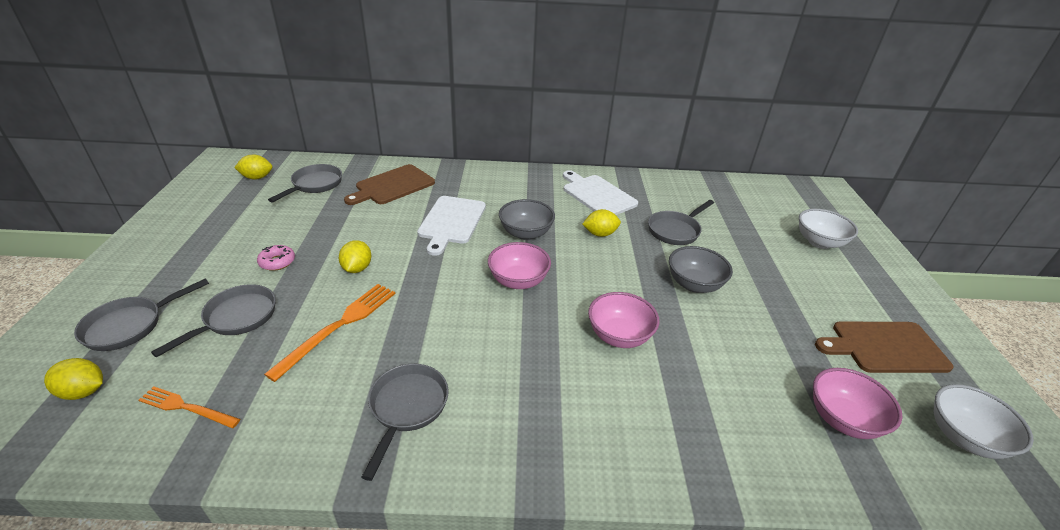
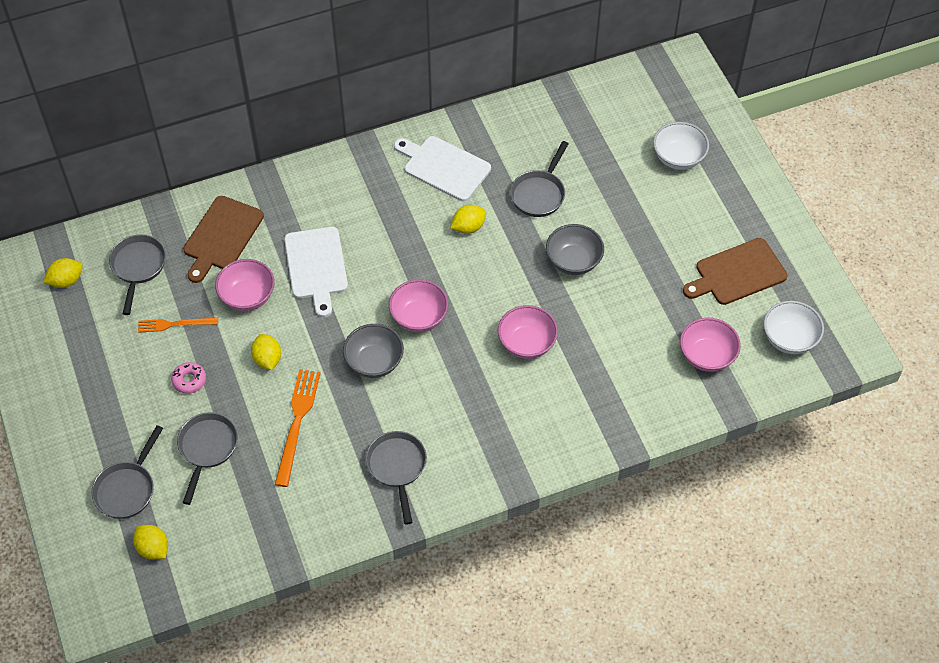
camera: 20 degrees left, 20 degrees up
yellow lemon [44,358,103,400] -> yellow lemon turned 60 degrees clockwise [133,525,168,560]
orange fork [138,386,240,428] -> orange fork moved to [138,318,218,333]
grey bowl [499,199,555,240] -> grey bowl moved to [343,324,404,378]
none -> pink bowl [215,259,275,311]

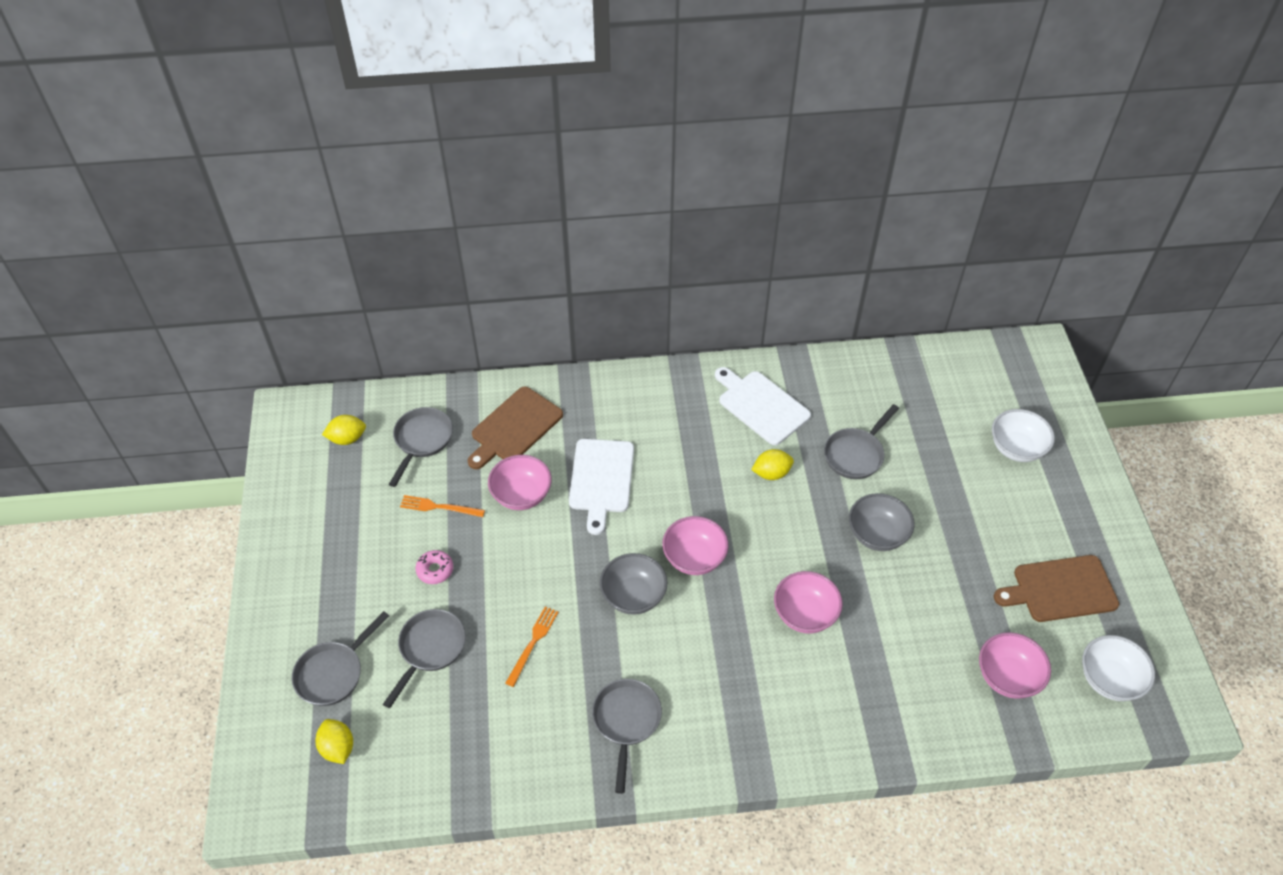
camera: 15 degrees right, 5 degrees down
yellow lemon [251,334,281,370] -> none
orange fork [275,369,321,487] -> orange fork [505,606,558,687], size x0.63

